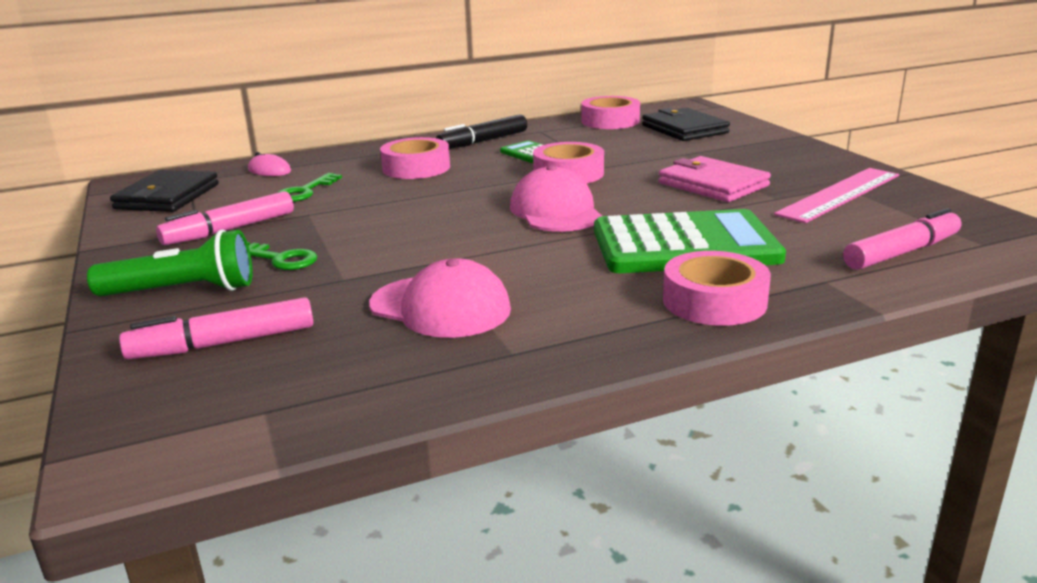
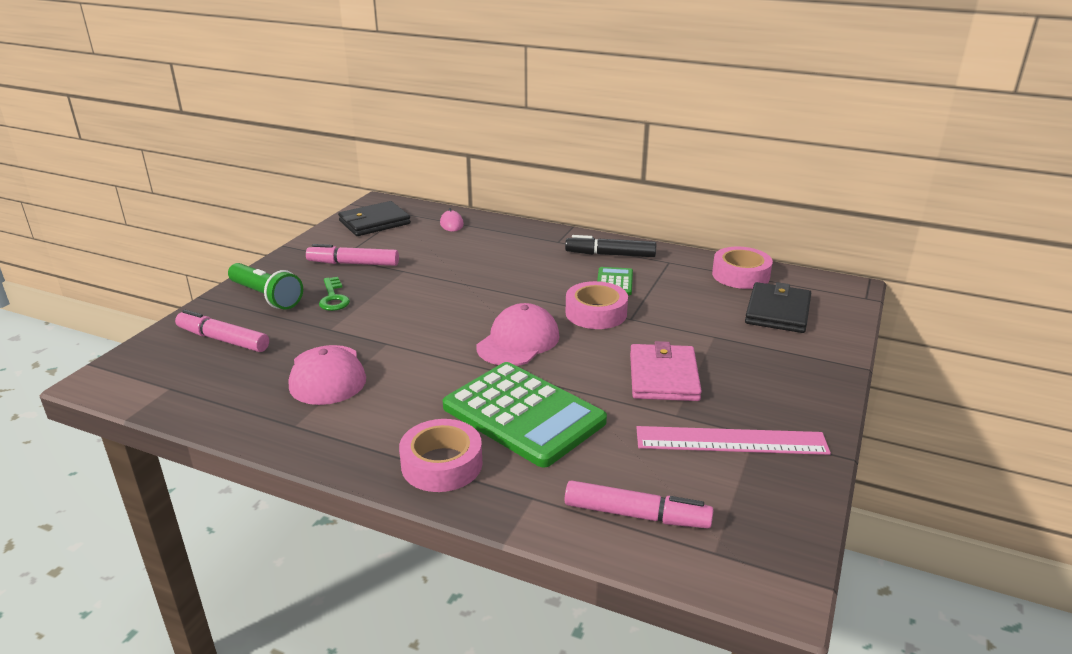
camera: 45 degrees right, 5 degrees up
green key [277,173,342,202] -> none
pink tape [380,137,450,179] -> none

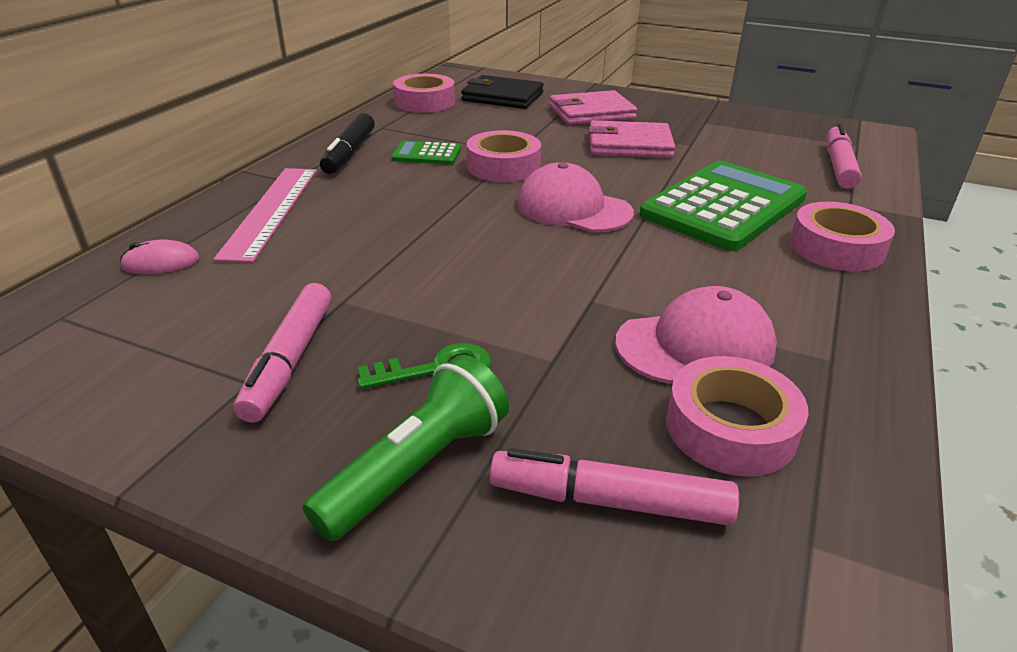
camera: 90 degrees left, 5 degrees up
pink marker [175,310,269,352] -> pink marker turned 75 degrees clockwise [490,448,739,526]
black wallet [338,201,411,236] -> none
pink ruler [636,426,831,455] -> pink ruler moved to [213,168,317,263]
none -> pink wallet [549,90,637,125]
none -> pink tape [666,356,808,477]

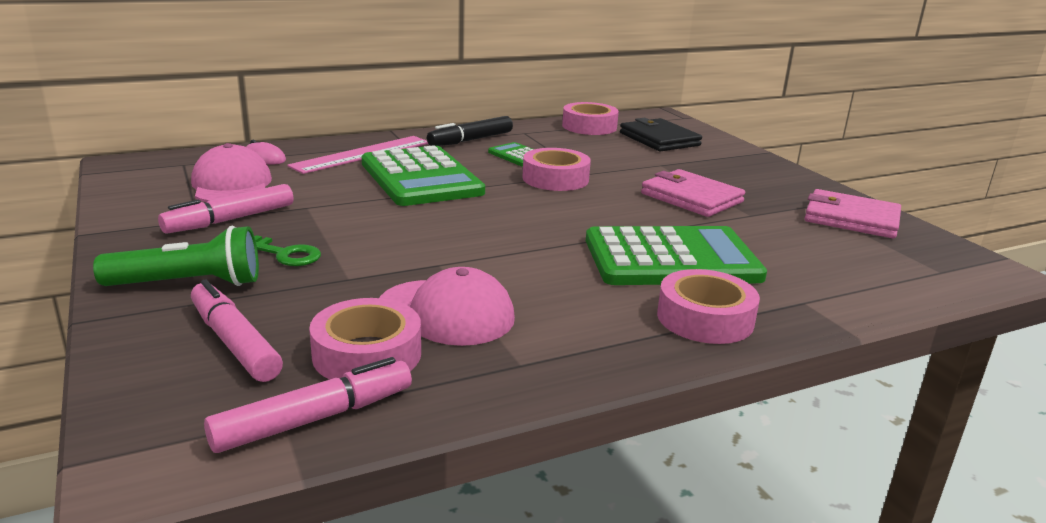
camera: 40 degrees right, 10 degrees down
pink cap [517,162,634,232] -> pink cap moved to [191,143,272,202]
pink wallet [549,90,637,125] -> pink wallet moved to [804,189,901,238]
pink marker [827,124,862,189] -> pink marker moved to [204,357,412,453]
none -> green calculator [361,145,485,206]

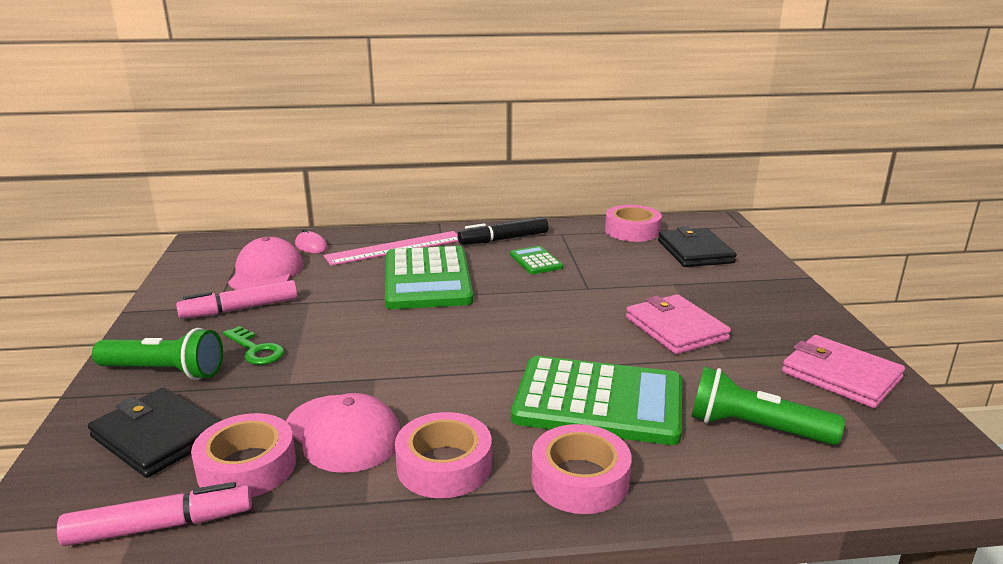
camera: 20 degrees right, 0 degrees up
pink marker [191,280,283,382] -> black wallet [88,388,220,478]
pink tape [522,148,591,191] -> pink tape moved to [395,412,492,498]
none -> green flashlight [691,367,845,445]

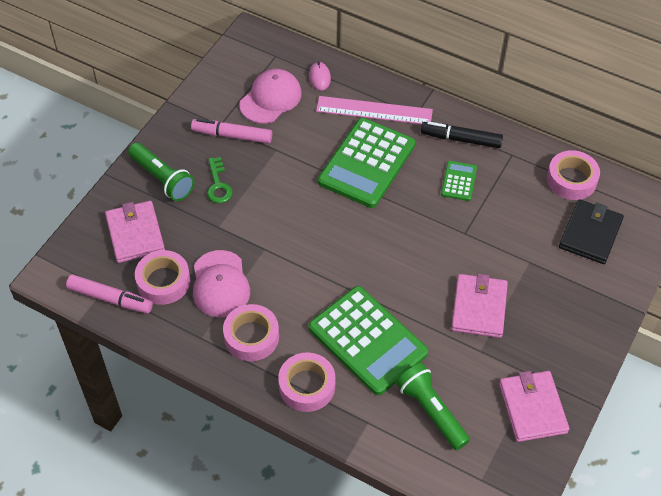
camera: 35 degrees right, 30 degrees up
black wallet [88,388,220,478] -> pink wallet [105,201,165,263]

